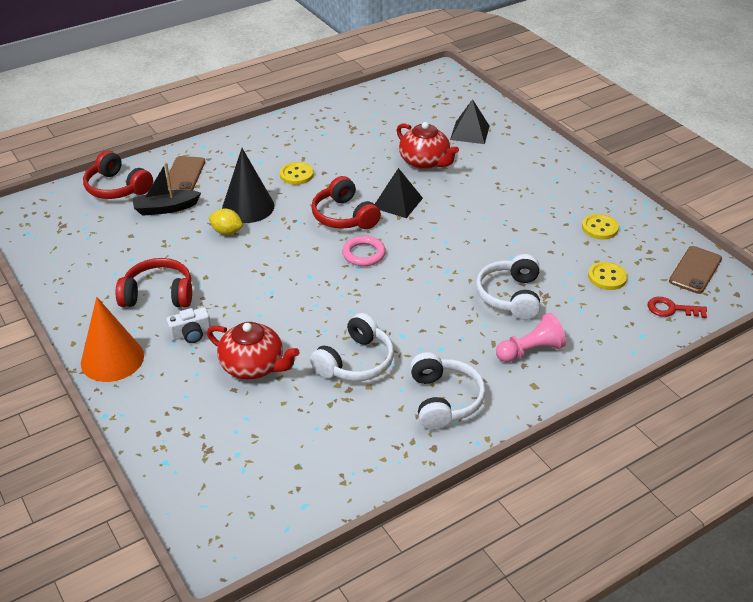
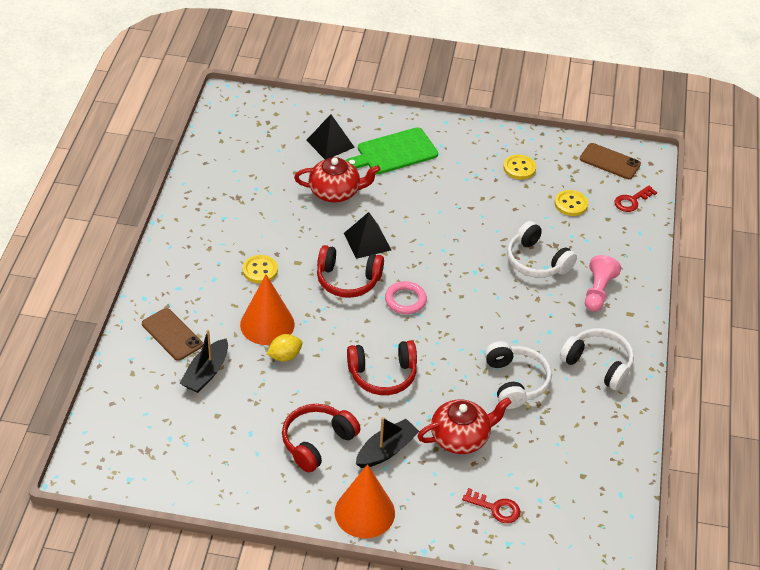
camera: 50 degrees left, 5 degrees up
red headphones [83,151,153,199] -> red headphones moved to [347,340,417,395]
white camera [167,307,211,343] -> black boat [356,417,419,468]
black cone [222,148,274,223] -> orange cone [240,275,295,345]
brown phone [669,246,722,294] -> brown phone turned 45 degrees counterclockwise [580,143,641,179]
none -> green cutting board [345,127,438,174]
none -> red key [462,488,520,523]

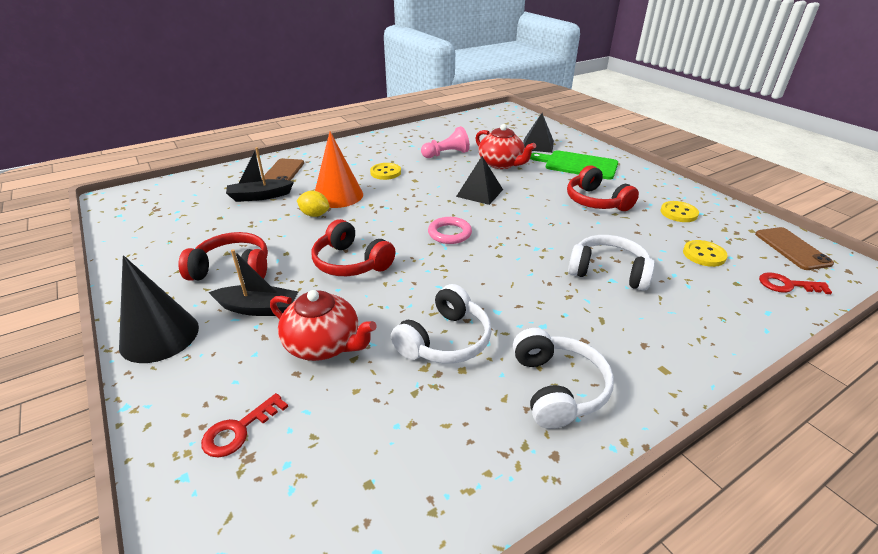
camera: 50 degrees right, 10 degrees down
red headphones [317,245,384,298] -> red headphones moved to [567,165,639,211]
orange cone [335,464,395,538] -> black cone [119,255,199,363]
red key [462,488,520,523] -> red key turned 60 degrees clockwise [201,393,288,458]
white headphones [507,221,577,278] -> white headphones turned 105 degrees clockwise [568,235,655,291]
pink pawn [585,255,621,312] -> pink pawn moved to [421,126,470,158]

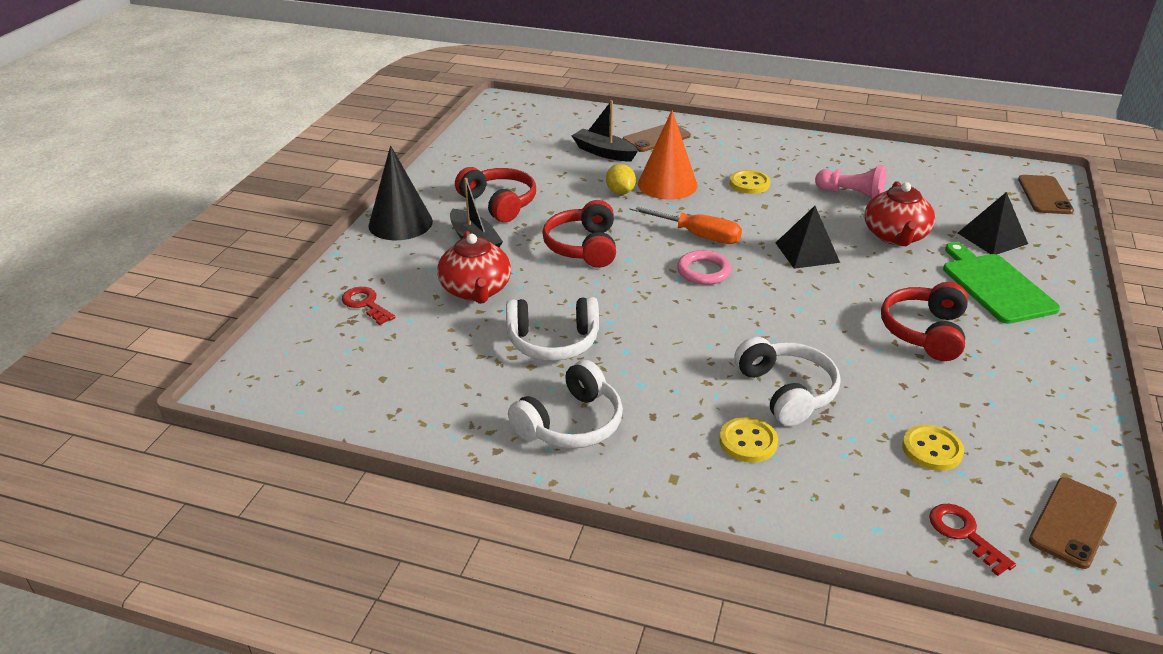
camera: 50 degrees right, 0 degrees up
red key [201,393,288,458] -> red key turned 45 degrees clockwise [342,287,395,325]
yellow button [661,201,699,222] -> yellow button moved to [719,417,778,463]
none -> orange screwdriver [630,206,742,244]
none -> brown phone [1018,175,1074,214]

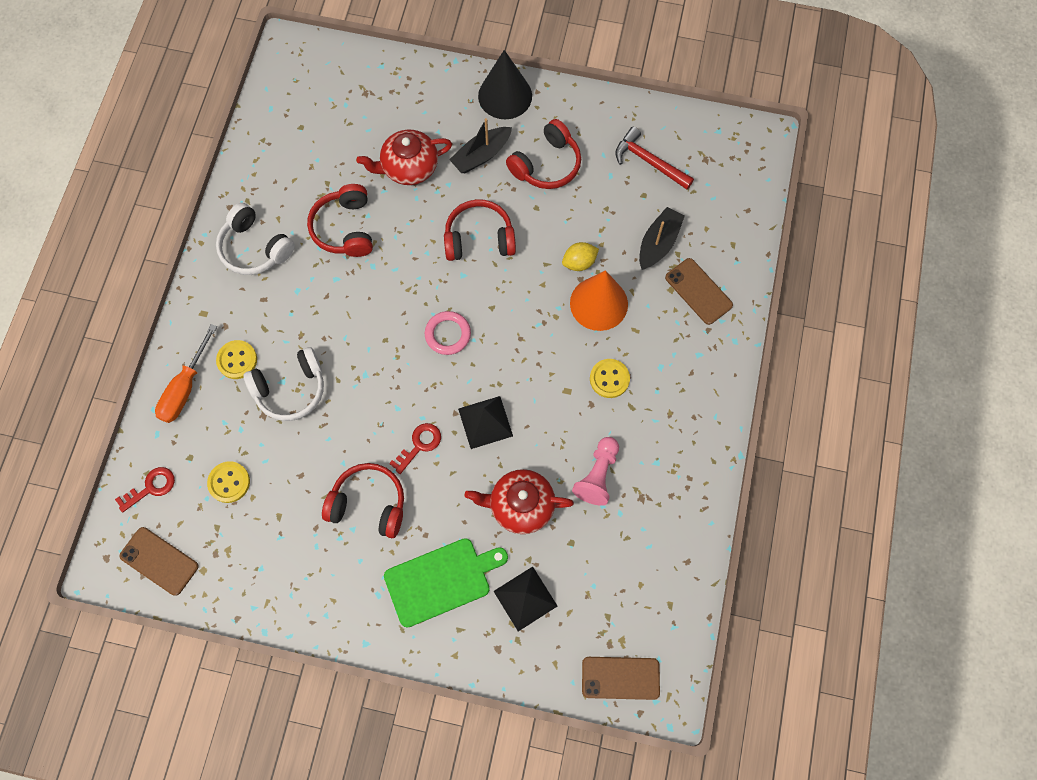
camera: 85 degrees right, 35 degrees up
red key [342,287,395,325] -> red key moved to [389,423,441,474]
white headphones [506,297,599,361] -> red headphones [307,184,373,257]
orange screwdriver [630,206,742,244] -> orange screwdriver moved to [155,324,217,423]
none -> red hammer [615,127,694,190]

